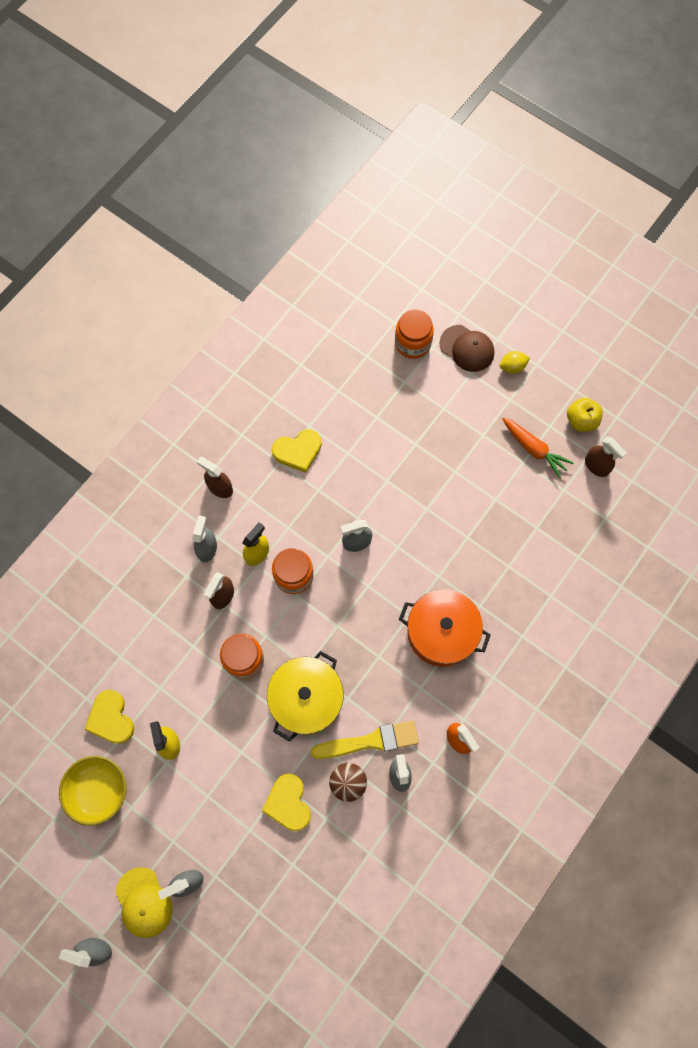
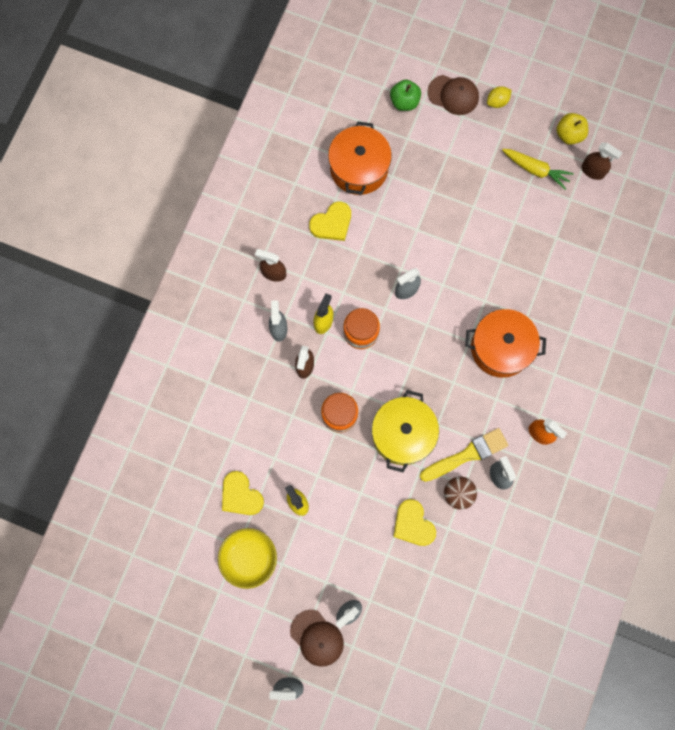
camera: 15 degrees left, 5 degrees up
yellow cap [115,867,173,938] -> brown cap [290,610,344,667]
orange jar [395,309,434,359] -> green apple [390,79,421,111]
orange carrot [502,417,573,478] -> yellow carrot [502,149,574,190]
none -> orange pot [328,121,392,195]

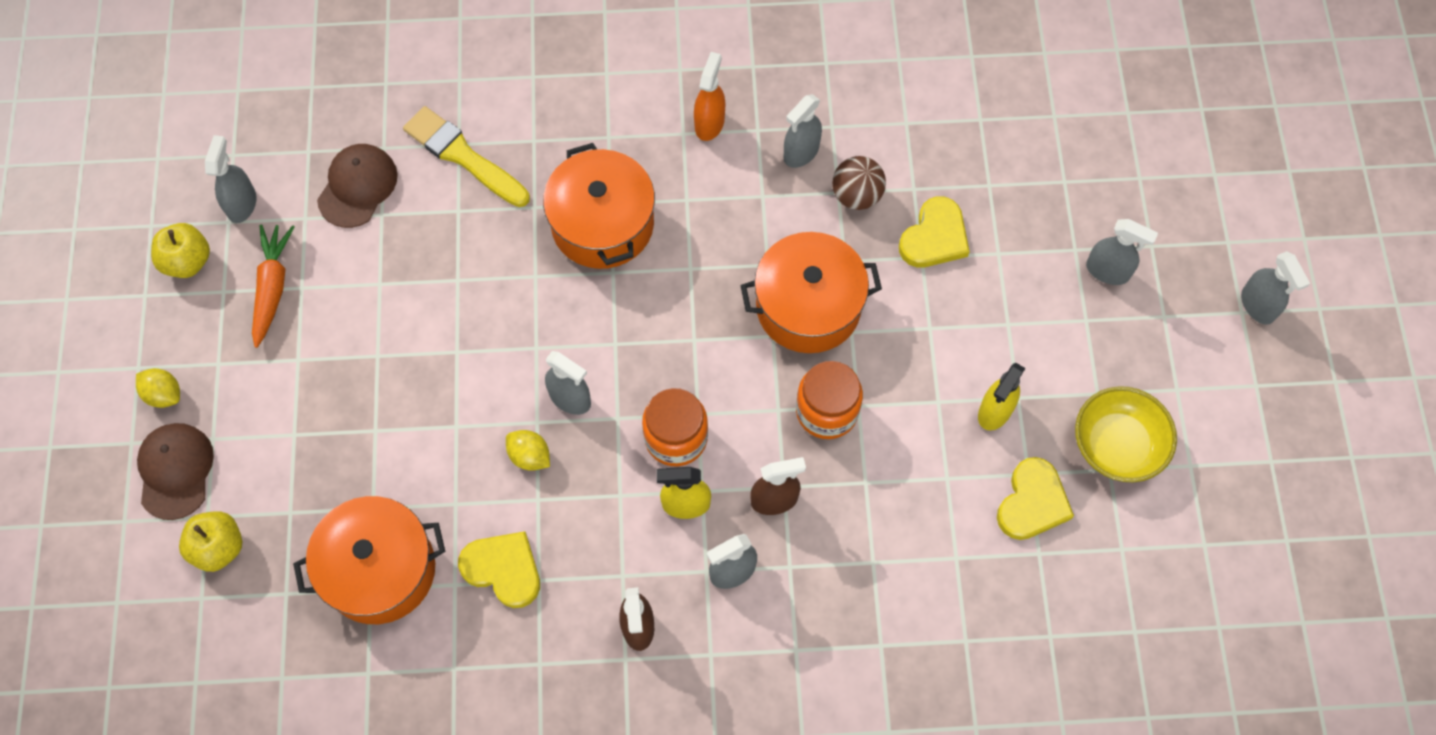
camera: 115 degrees left, 10 degrees down
brown cap [290,610,344,667] -> brown cap moved to [317,144,398,228]
yellow pot [372,390,439,472] -> orange pot [740,232,882,353]
green apple [390,79,421,111] -> yellow apple [179,511,242,572]
yellow brush [420,428,508,482] -> yellow brush moved to [403,106,530,207]
yellow carrot [502,149,574,190] -> orange carrot [252,225,294,348]
brown spray bottle [581,143,623,180] -> grey spray bottle [205,135,256,223]
none -> yellow lemon [506,430,550,471]

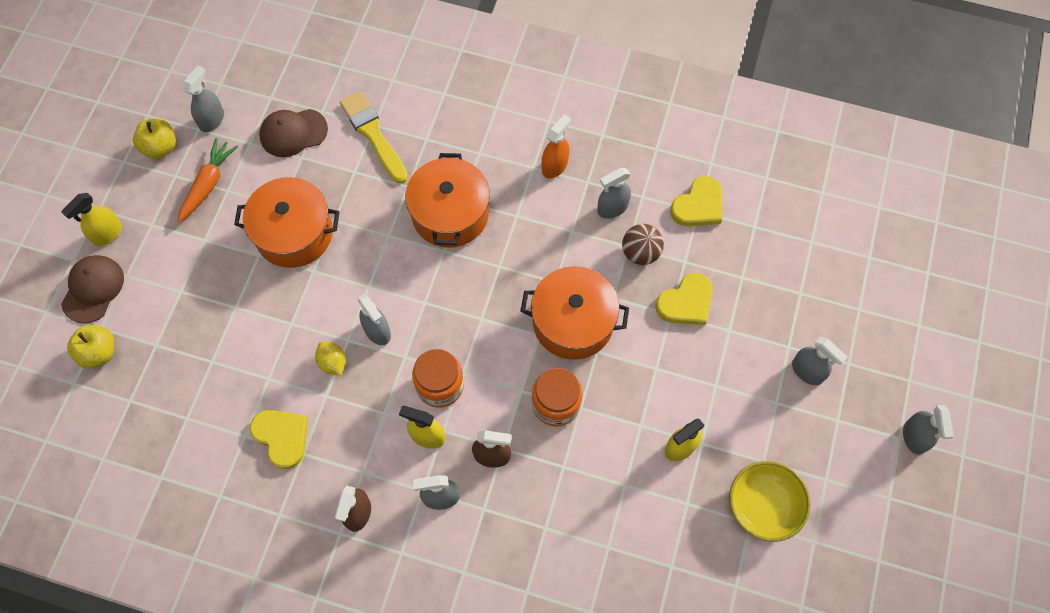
camera: 20 degrees right, 0 degrees up
yellow lemon [136,368,180,408] -> yellow spray bottle [61,193,122,246]
orange pot [293,496,445,624] -> orange pot moved to [234,177,340,268]
brown cap [317,144,398,228] -> brown cap turned 150 degrees counterclockwise [259,109,328,157]
yellow heart [997,457,1074,540] -> yellow heart moved to [670,176,722,226]

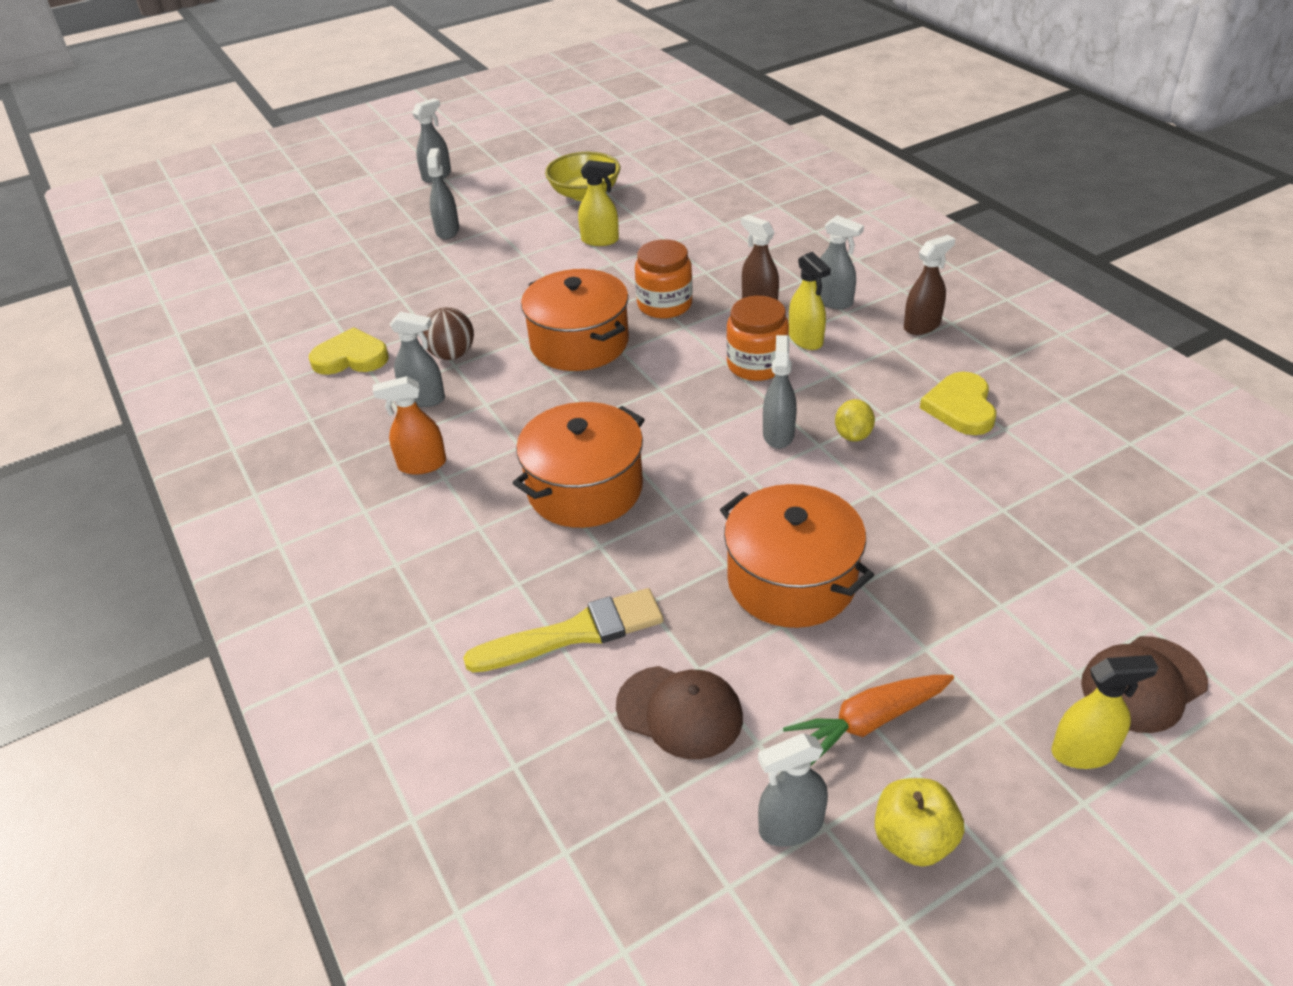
camera: 135 degrees left, 25 degrees down
yellow apple [67,325,114,369] -> none
yellow brush [340,91,408,183] -> yellow brush turned 120 degrees counterclockwise [463,588,664,672]
yellow heart [655,273,713,325] -> none

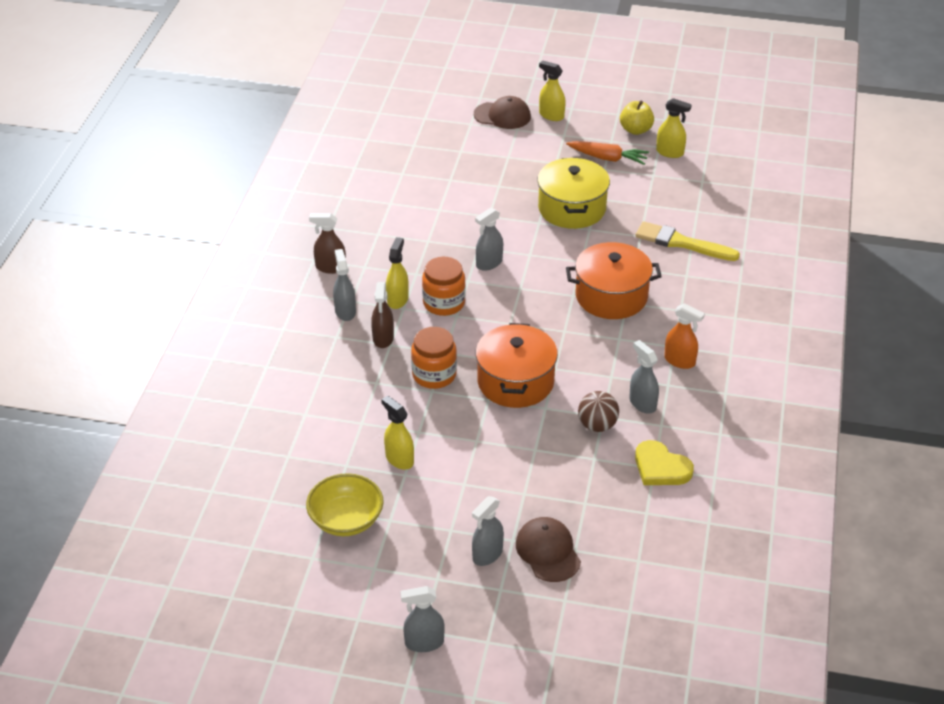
camera: 140 degrees left, 0 degrees up
brown cap [616,666,743,759] -> brown cap moved to [516,517,581,582]
orange pot [720,484,874,628] -> yellow pot [537,158,610,229]
grey spray bottle [758,733,828,847] -> yellow spray bottle [656,98,692,158]
yellow lemon [835,399,875,442] -> none
yellow heart [920,372,996,435] -> none

